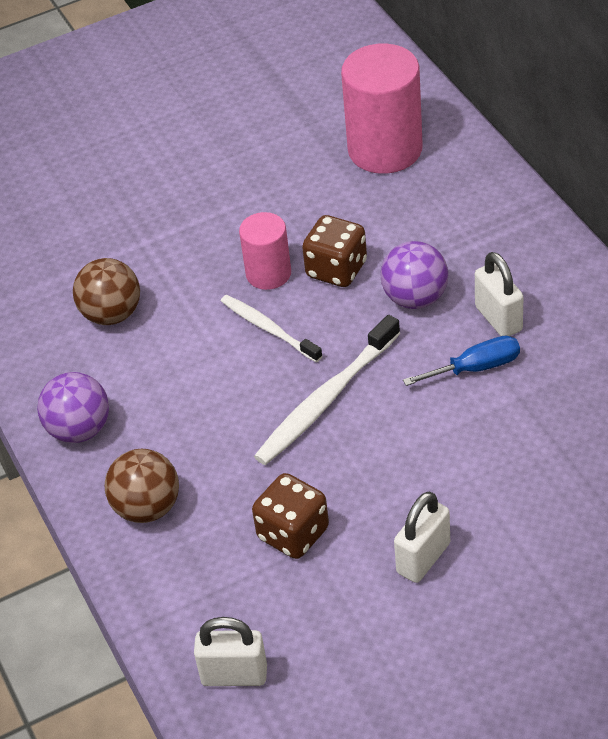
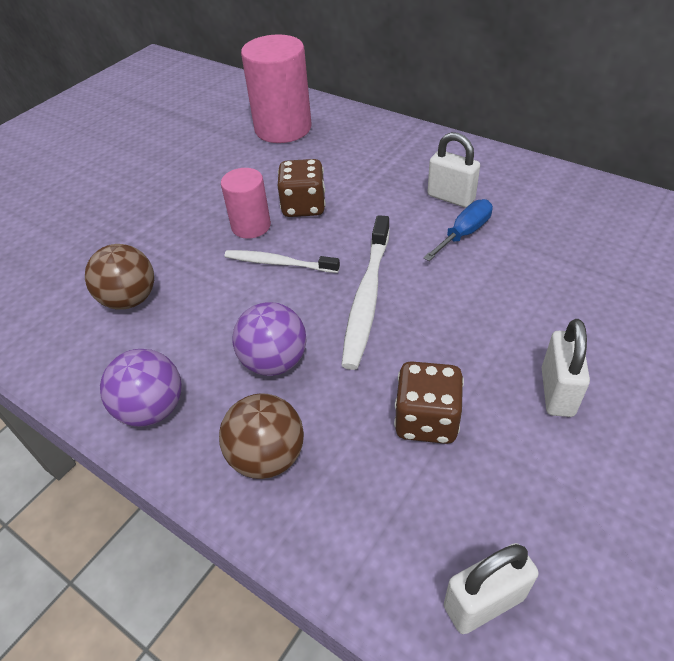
camera: 30 degrees left, 0 degrees up
purple ball [380,241,448,309] -> purple ball moved to [233,302,307,376]

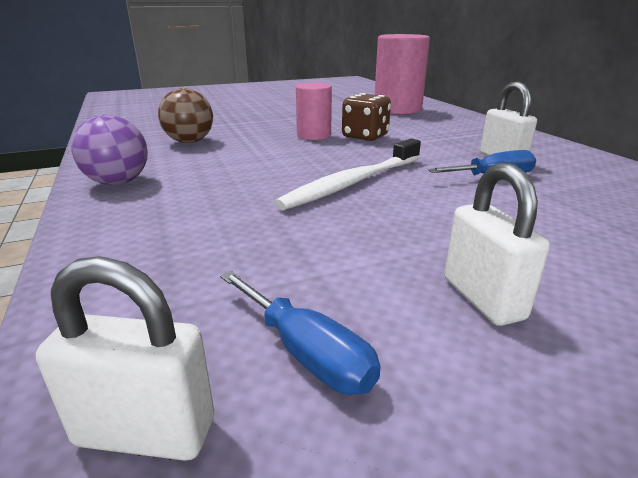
camera: 30 degrees right, 20 degrees down
brown ball [219,393,304,479] -> none
white toothbrush [224,250,340,273] -> none
purple ball [233,302,307,376] -> none
brown dice [394,361,464,444] -> none
white padlock [542,319,590,417] -> white padlock turned 60 degrees counterclockwise [445,163,550,326]
none -> blue screwdriver [220,271,381,395]

